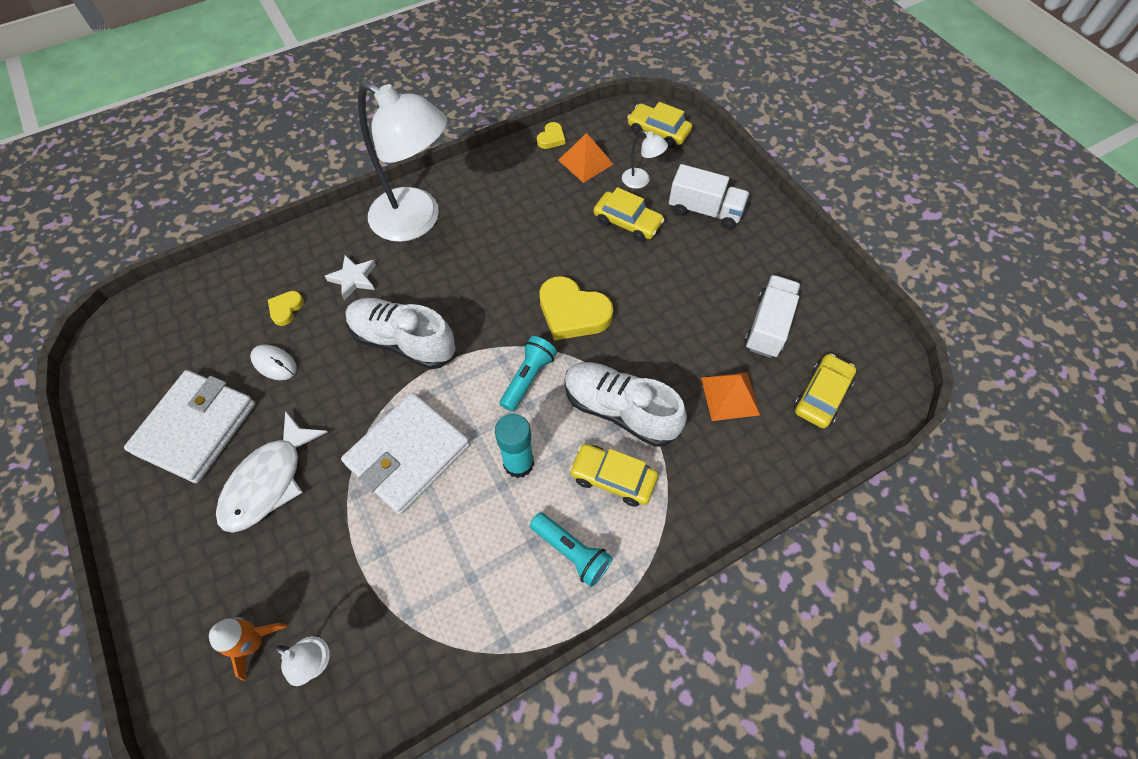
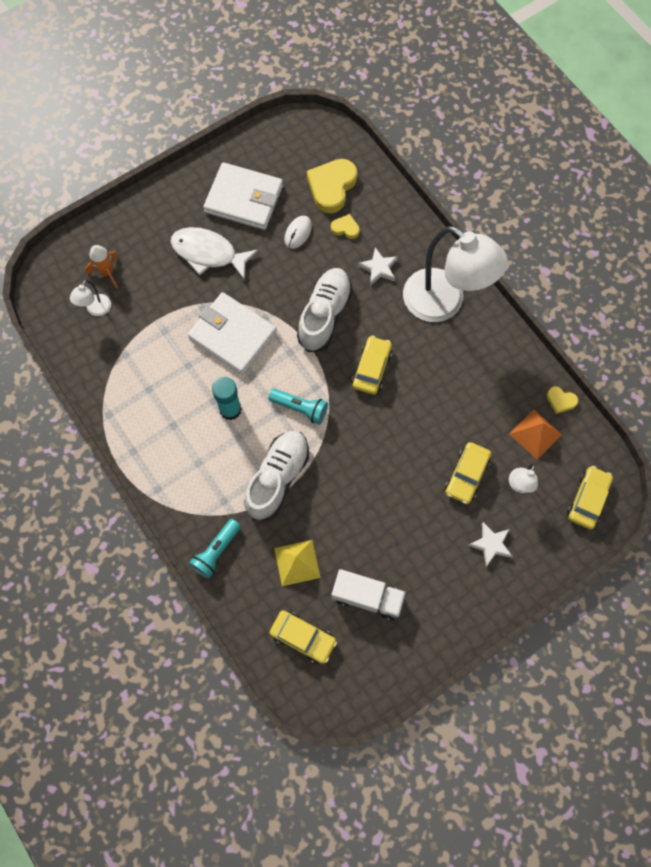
camera: 85 degrees right, 10 degrees up
white lamp [358,82,447,242] -> white lamp turned 75 degrees counterclockwise [403,226,508,322]
turquoise flashlight [530,513,613,587] -> turquoise flashlight moved to [189,519,241,579]
yellow heart [539,276,613,341] -> yellow heart moved to [307,159,357,213]
yellow car [569,444,658,507] -> yellow car moved to [352,336,392,395]
white truck [669,164,749,229] -> white star [468,522,512,566]
orange pyramid [701,372,760,421] -> yellow pyramid [274,540,321,586]

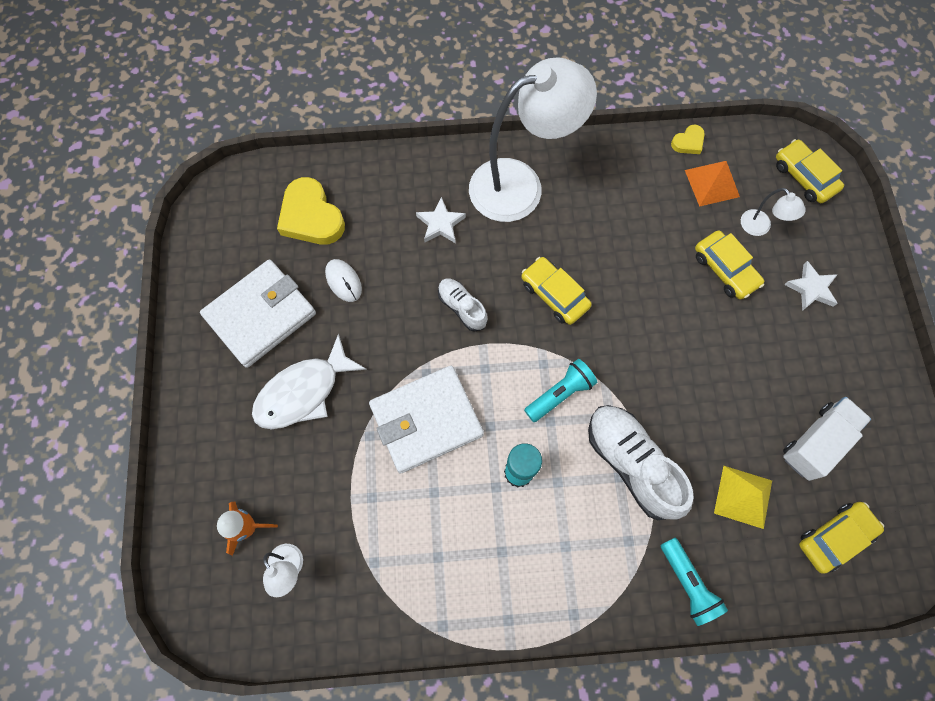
camera: 60 degrees left, 0 degrees up
white shoe [297,268,352,352] -> white shoe [438,279,488,332], size x0.55
yellow heart [331,214,360,239] -> none

